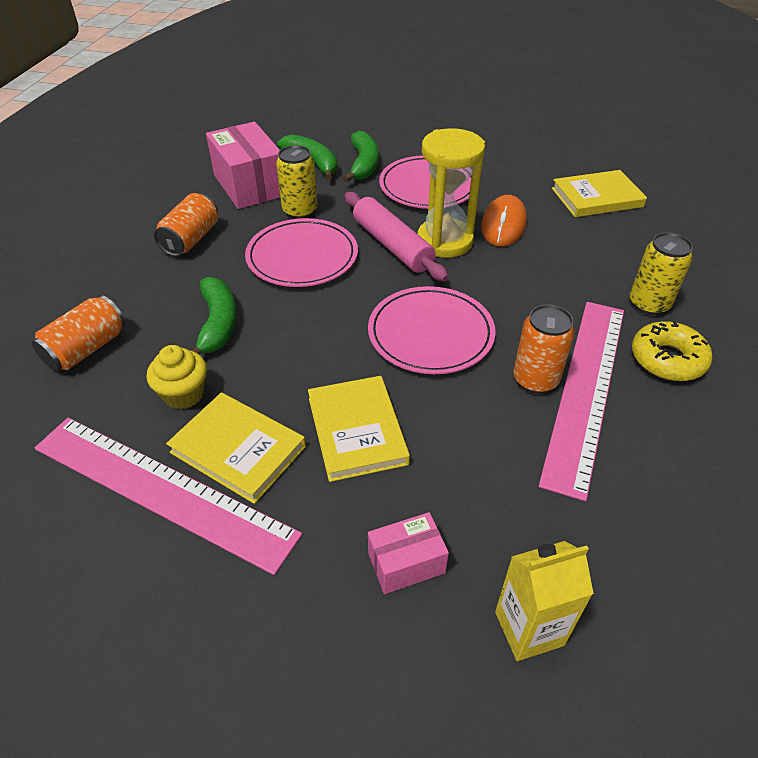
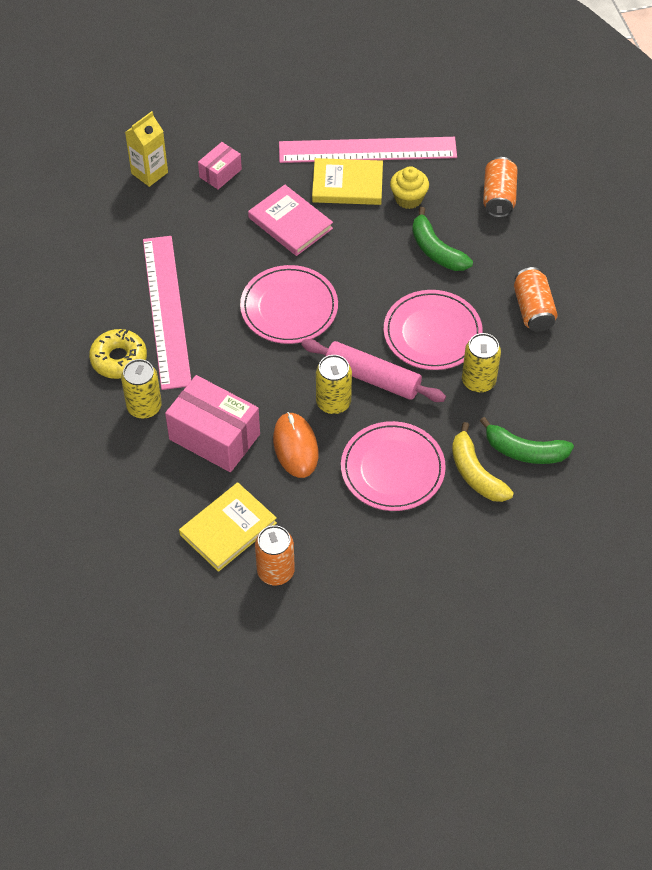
camera: 150 degrees right, 10 degrees up
pink box [206,122,280,209] -> pink box moved to [165,375,260,472]
yellow book [308,376,410,482] -> pink book [248,185,333,256]
green banana [343,131,379,182] -> yellow banana [452,422,514,502]
yellow hourglass [417,128,485,258] -> yellow can [316,355,352,414]
orange can [513,304,575,393] -> orange can moved to [255,525,295,585]

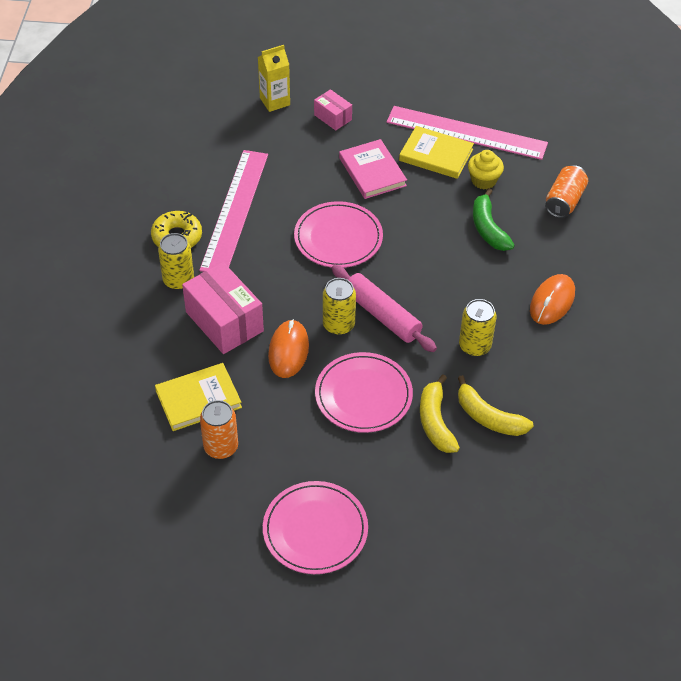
camera: 20 degrees right, 5 degrees down
pink box [198,142,242,190] -> pink box turned 75 degrees clockwise [314,89,352,131]
pink plate [384,290,483,370] -> pink plate moved to [263,481,368,574]
green banana [480,417,574,464] -> yellow banana [458,375,533,436]
orange can [514,267,558,332] -> orange mouse [530,274,575,325]

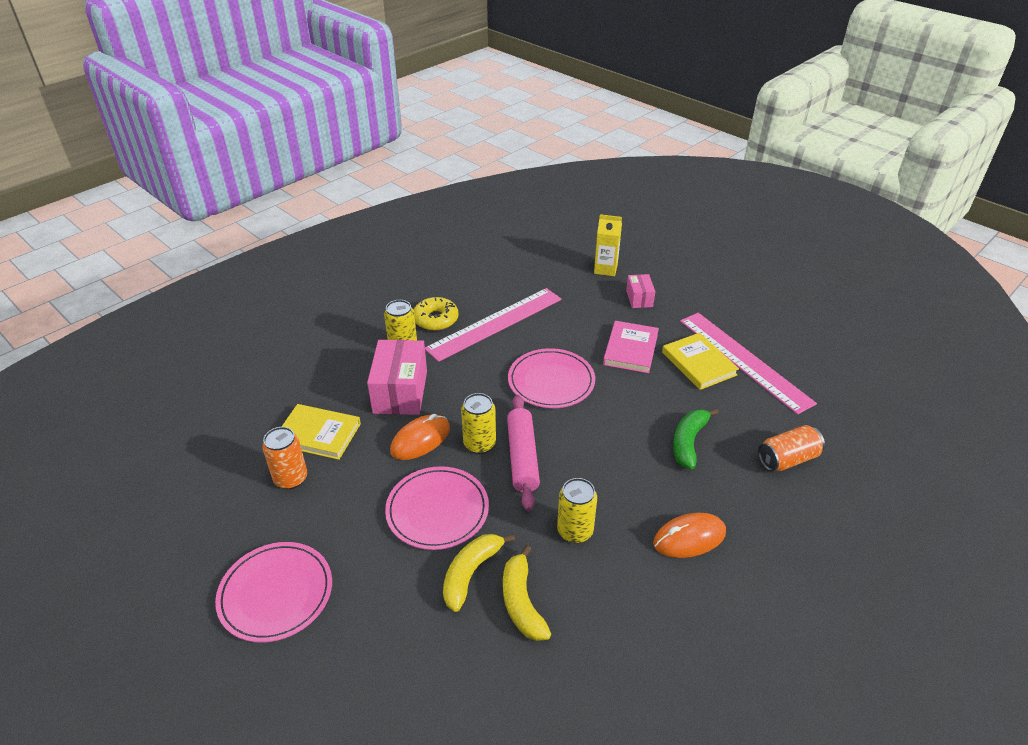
camera: 40 degrees right, 10 degrees down
yellow cupcake [468,150,504,190] -> none

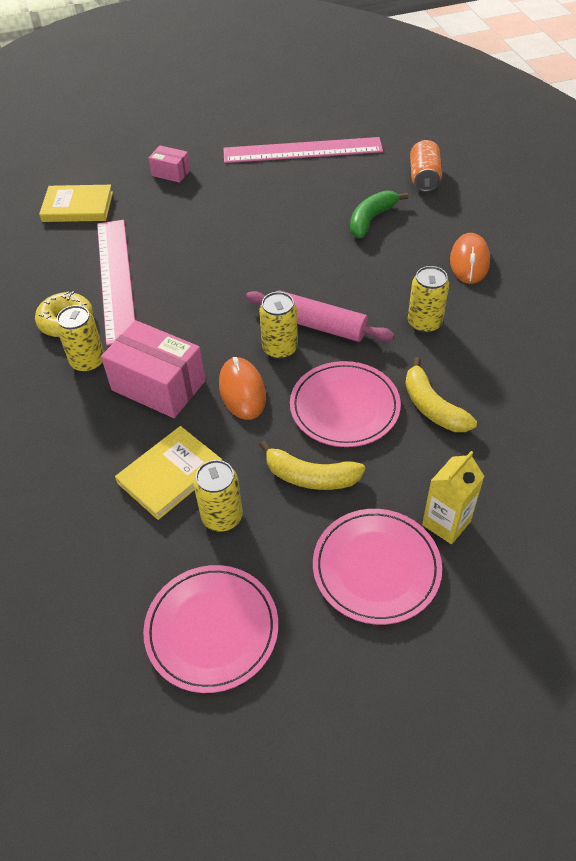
camera: 60 degrees left, 10 degrees up
orange can [262,427,307,489] -> yellow can [194,460,243,532]
yellow banana [503,545,551,641] -> yellow banana moved to [259,441,365,490]
pink plate [508,348,595,408] -> pink plate moved to [143,565,278,693]
yellow carton [594,214,622,276] -> yellow carton moved to [422,451,485,544]
pink book [603,321,659,373] -> none
yellow book [662,333,739,390] -> yellow book moved to [39,185,113,222]
green banana [673,408,719,470] -> green banana turned 75 degrees clockwise [350,191,408,238]

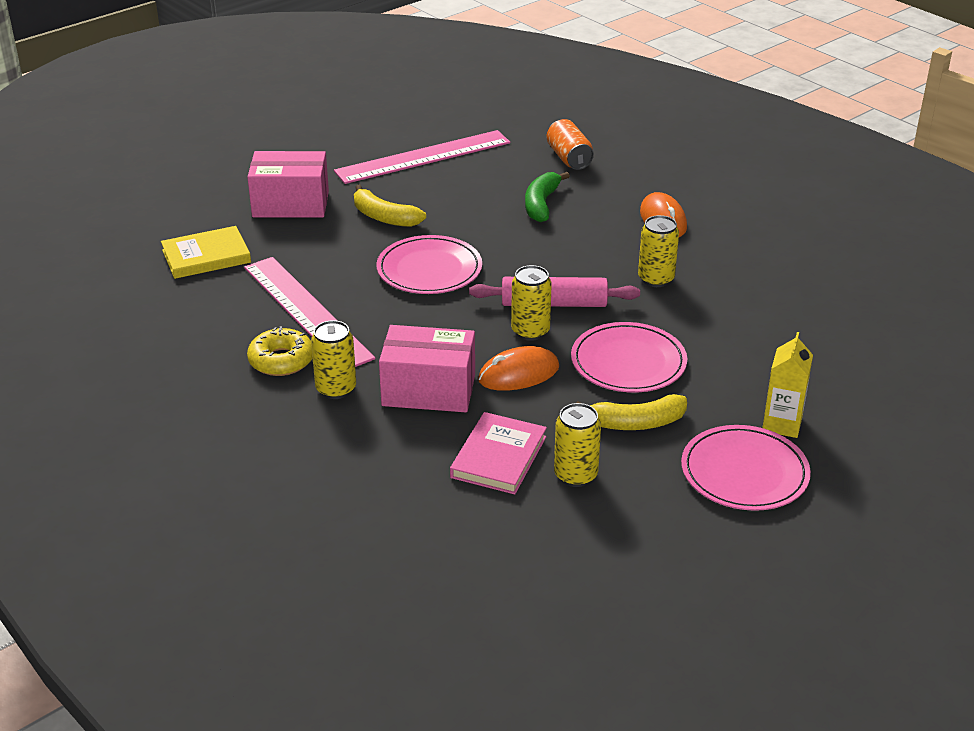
camera: 25 degrees left, 15 degrees down
yellow book [115,426,222,520] -> pink book [450,412,547,495]
pink plate [143,565,278,693] -> pink plate moved to [376,235,482,294]
pink box [148,145,190,183] -> pink box [247,151,329,218], size x1.88
orange mouse [219,357,266,420] -> orange mouse turned 75 degrees counterclockwise [478,346,559,391]
yellow banana [405,357,477,432] -> yellow banana moved to [354,185,426,227]

